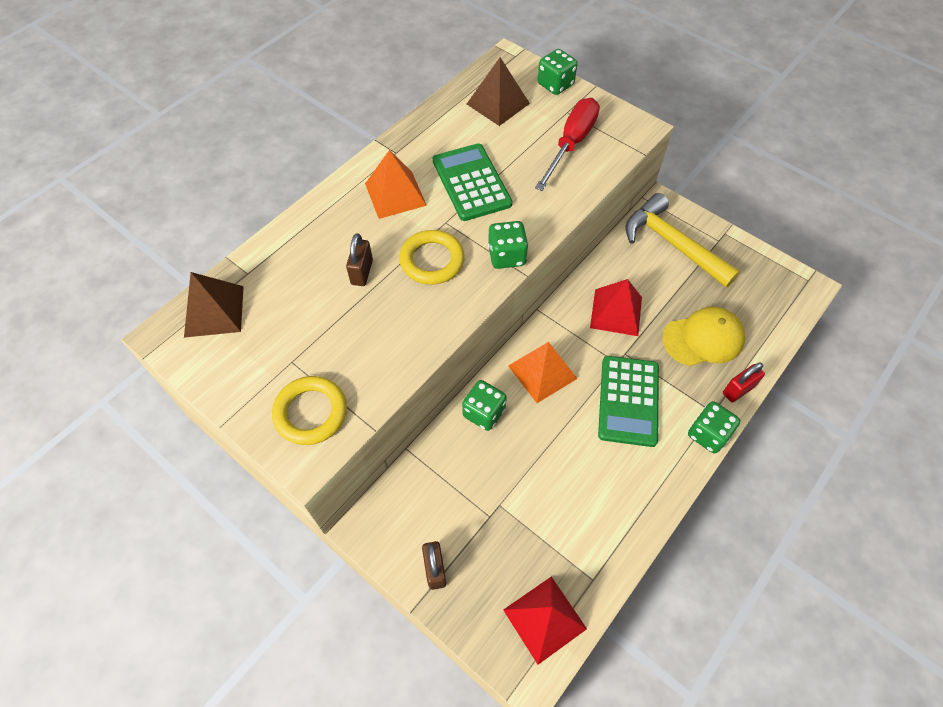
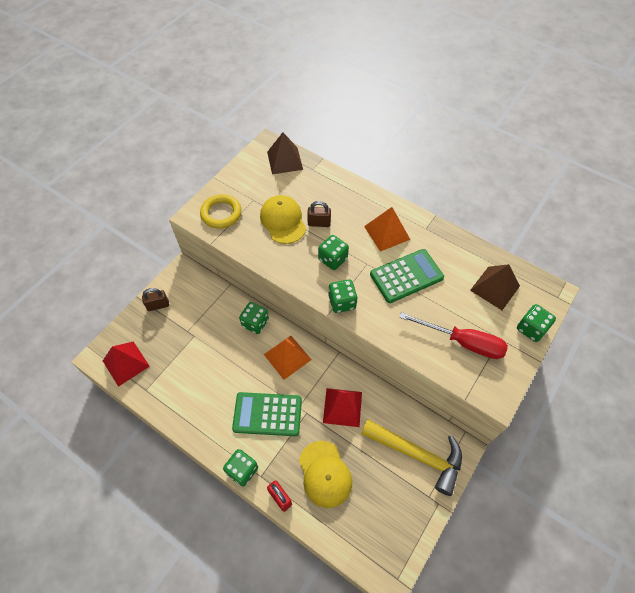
camera: 85 degrees right, 0 degrees up
yellow ring [399,230,465,285] -> green dice [318,235,349,270]
yellow hammer [626,193,740,287] -> yellow hammer turned 75 degrees clockwise [361,419,462,496]
none -> yellow cap [260,195,306,244]

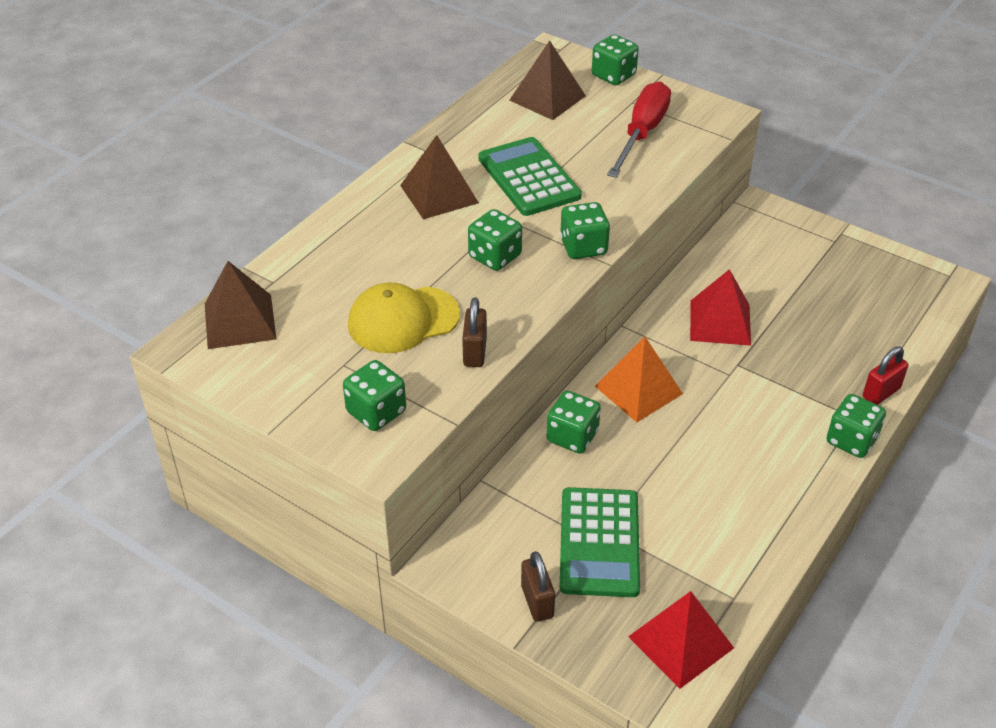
camera: 90 degrees left, 15 degrees down
yellow ring [200,194,241,229] -> green dice [343,360,406,431]
green calculator [232,392,302,436] -> green calculator moved to [560,487,640,597]
yellow cap [299,441,352,508] -> none
brown padlock [307,201,331,227] -> brown padlock moved to [462,297,487,367]
yellow hammer [361,419,462,496] -> none
orange pyramid [364,207,410,252] -> brown pyramid [400,135,479,219]

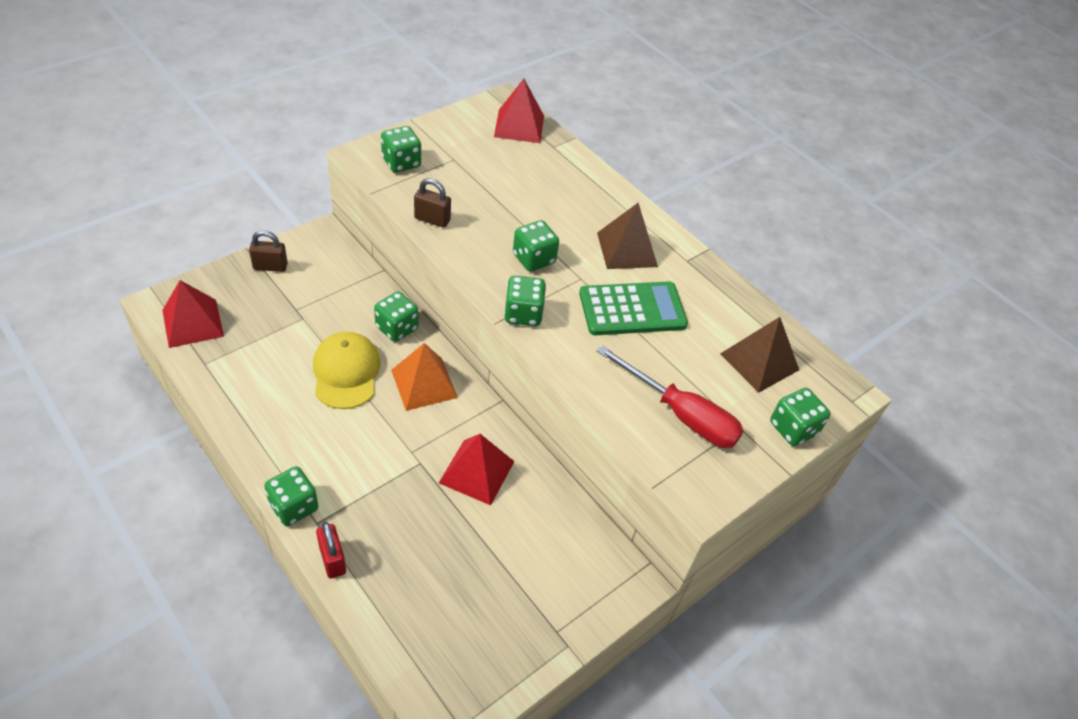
camera: 100 degrees right, 5 degrees up
brown pyramid [205,261,276,349] -> red pyramid [494,79,544,143]
yellow cap [348,283,460,353] -> yellow cap moved to [313,332,381,409]
green calculator [560,487,640,597] -> none

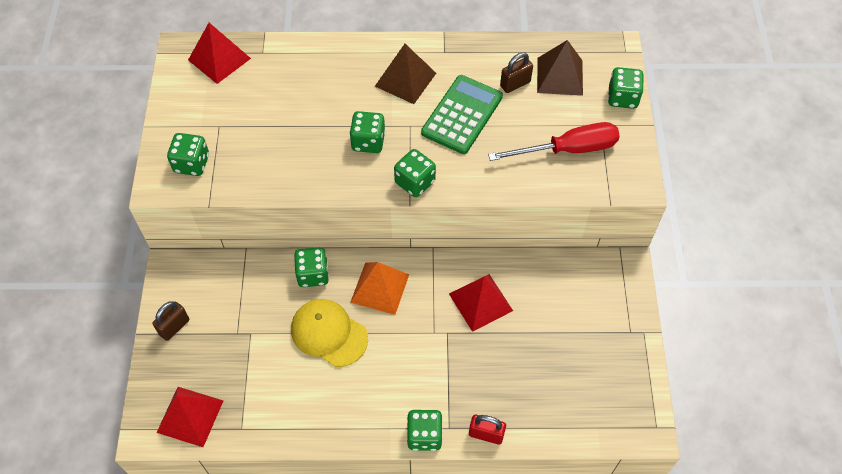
camera: 45 degrees left, 10 degrees up
brown padlock [414,178,451,228] -> brown padlock moved to [500,52,533,93]

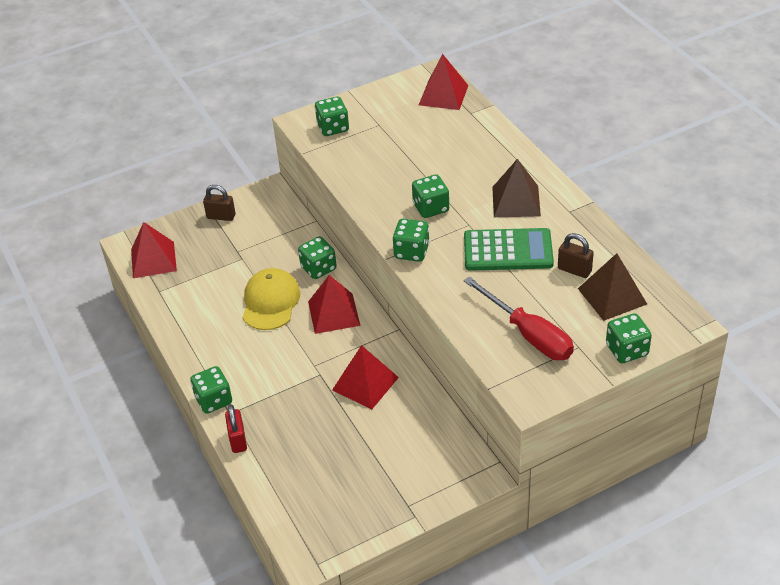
camera: 65 degrees right, 15 degrees down
orange pyramid [350,262,409,315] -> red pyramid [308,275,361,334]

